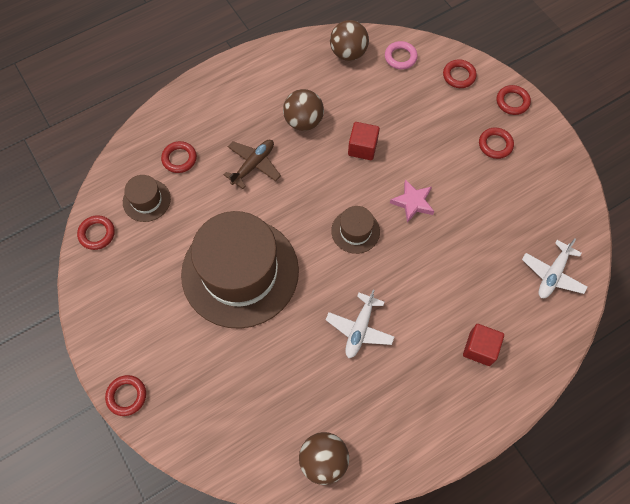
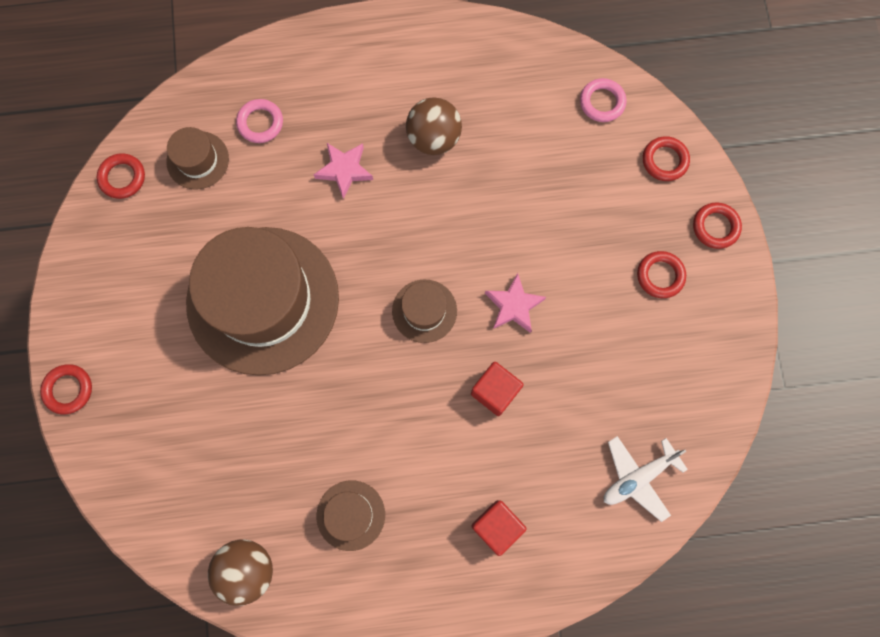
camera: 25 degrees right, 10 degrees up
red ring [161,141,197,173] -> pink ring [236,99,283,143]
brown plane [224,140,281,189] -> pink star [314,143,373,199]
white plane [326,290,394,358] -> none
brown ball [330,20,369,61] -> none
red cube [348,122,380,160] -> red cube moved to [471,362,524,416]
none -> brown hat [317,480,385,551]

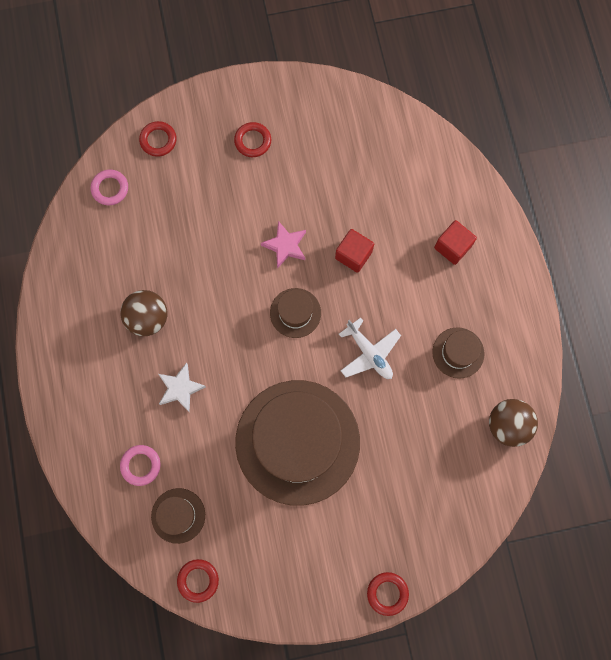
camera: 95 degrees left, 0 degrees up
pink star [314,143,373,199] -> white star [158,363,206,412]
white plane [604,436,688,522] -> white plane moved to [339,318,401,379]
red ring [693,202,742,249] -> none

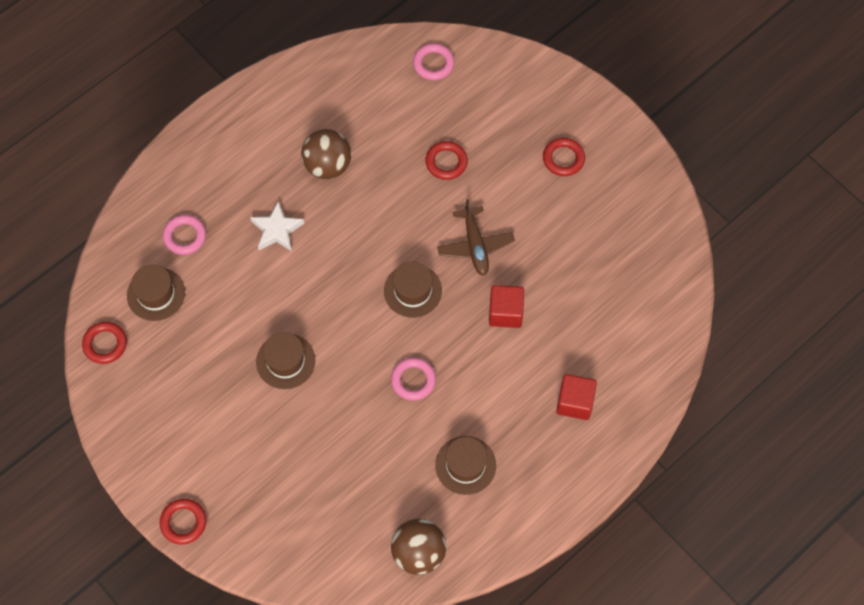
camera: 60 degrees right, 10 degrees down
red ring [139,121,177,157] -> red ring moved to [425,141,468,180]
brown hat [235,380,360,506] -> brown hat [256,332,315,389], size x0.43
pink star [261,221,306,268] -> brown plane [437,199,515,276]
white plane [339,318,401,379] -> pink ring [391,358,436,401]

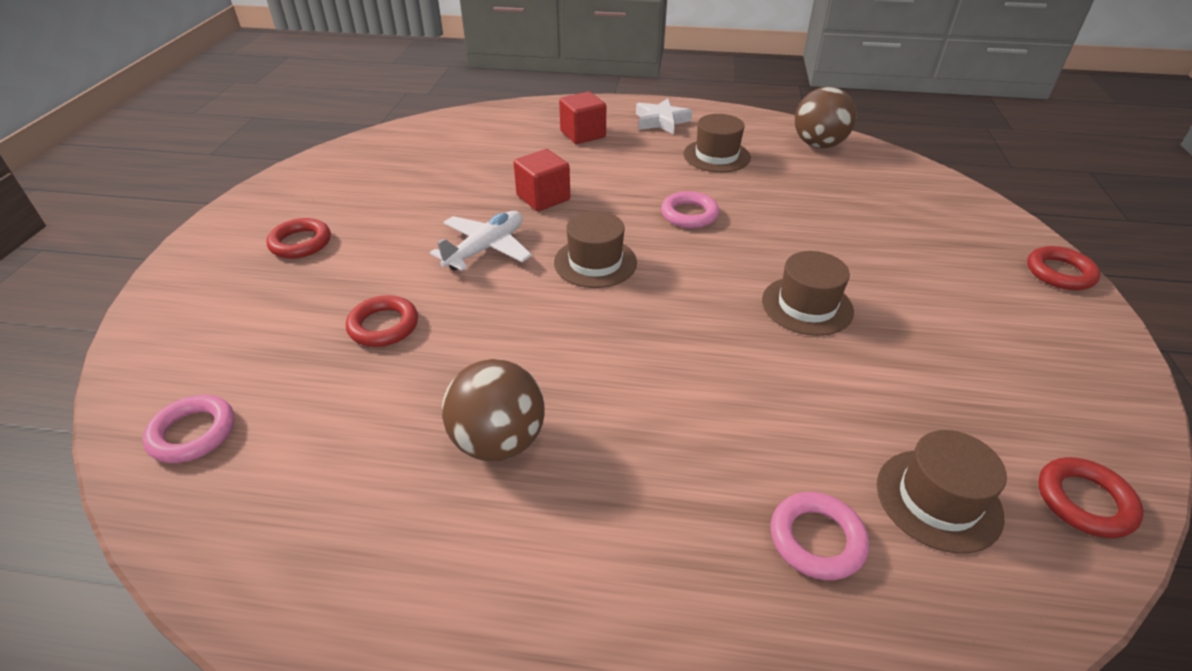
camera: 130 degrees left, 25 degrees down
white star [250,201,304,251] -> white star moved to [636,98,692,134]
brown plane [437,199,515,276] -> white plane [430,211,532,271]

